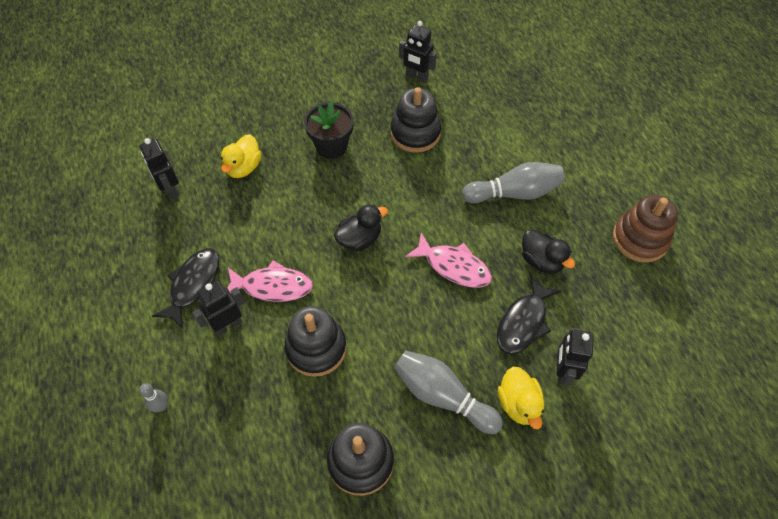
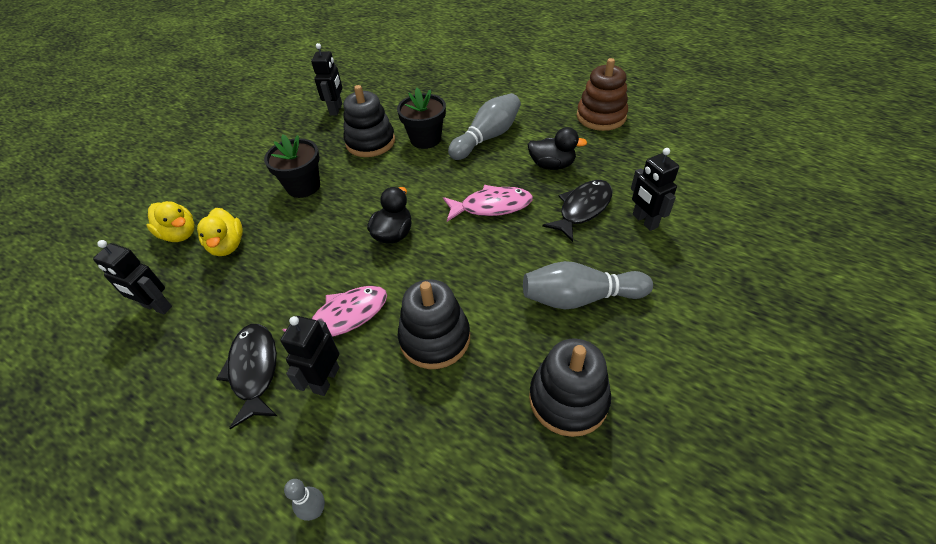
camera: 35 degrees left, 10 degrees down
black robot [399,21,437,83] -> black robot turned 75 degrees counterclockwise [311,43,343,115]
black fish [497,275,561,354] -> black fish turned 135 degrees counterclockwise [542,180,612,242]
yellow duck [498,366,545,429] -> yellow duck moved to [146,201,195,242]
none -> black flower pot [397,88,446,149]

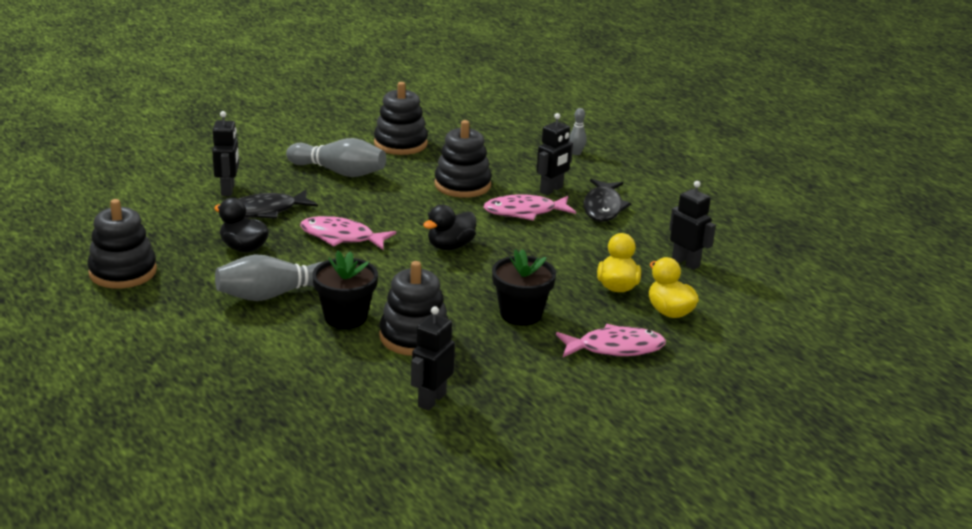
camera: 160 degrees left, 20 degrees down
brown stacking toy [577,58,628,131] -> black stacking toy [87,199,157,289]
none -> pink fish [556,324,666,357]

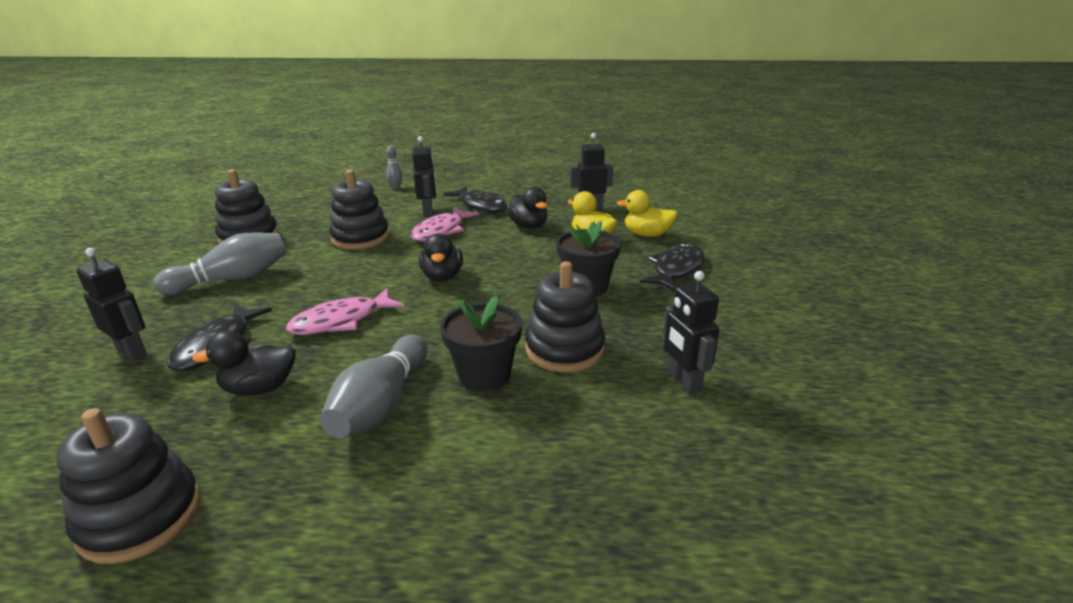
camera: 50 degrees left, 0 degrees up
pink fish [556,324,666,357] -> black fish [640,243,705,291]
none -> black duck [507,187,548,229]

